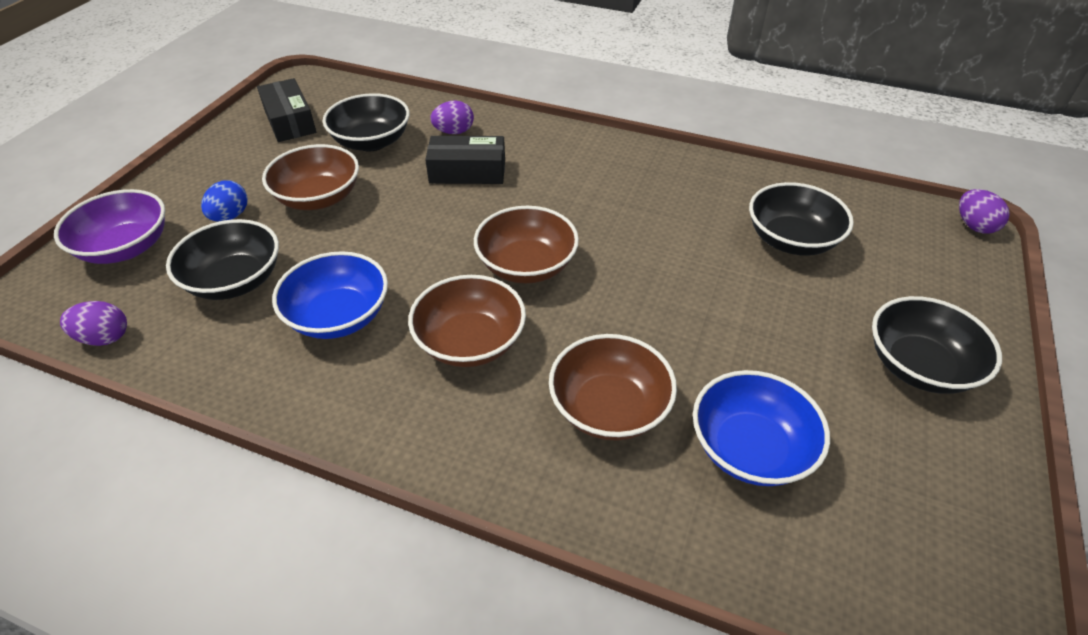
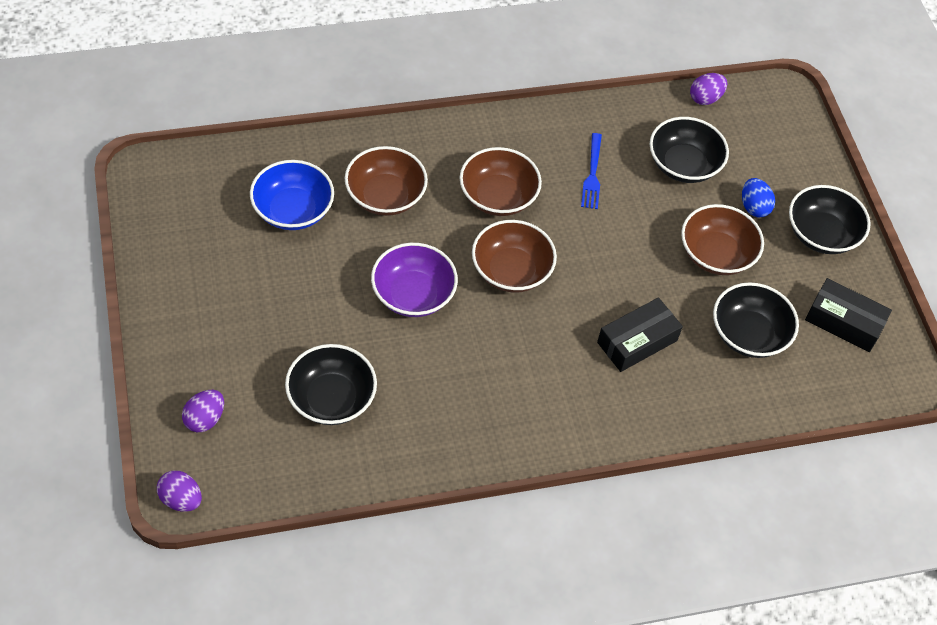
camera: 140 degrees right, 10 degrees up
purple bowl [54,189,165,264] -> purple bowl moved to [371,243,458,317]
blue bowl [272,251,388,339] -> blue fork [581,133,602,209]
purple egg [430,100,474,134] -> purple egg moved to [182,390,224,432]
black bowl [872,296,1002,394] -> black bowl moved to [789,185,871,254]

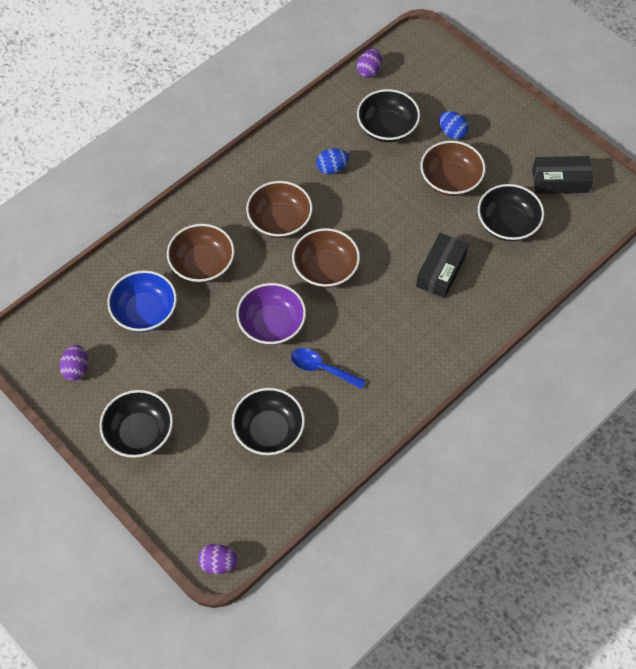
camera: 25 degrees left, 5 degrees up
purple egg [182,390,224,432] -> purple egg moved to [60,345,88,381]
blue fork [581,133,602,209] -> blue egg [316,148,349,174]
black bowl [789,185,871,254] -> black bowl moved to [99,390,173,458]
none -> blue spoon [291,348,366,389]

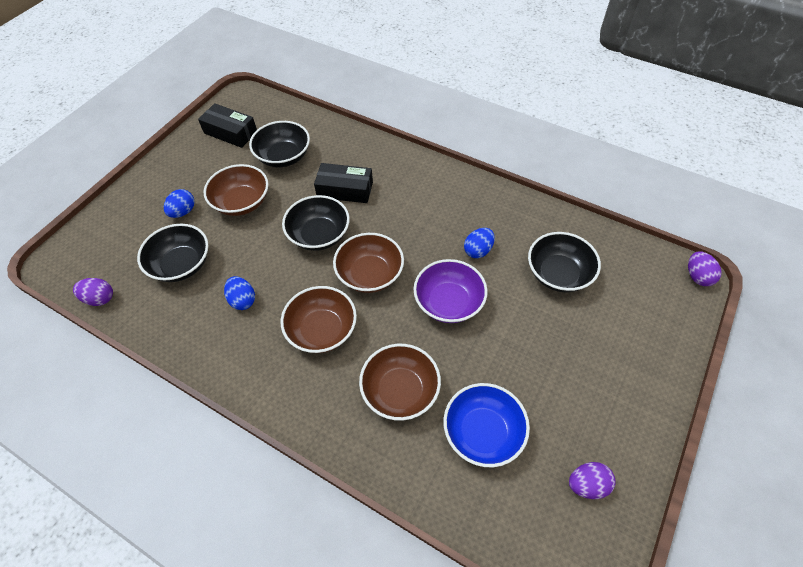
camera: 105 degrees left, 5 degrees down
black bowl [99,390,173,458] -> black bowl moved to [282,195,350,251]
blue spoon [291,348,366,389] -> blue egg [464,228,495,258]
black box [532,156,593,194] -> black box turned 45 degrees counterclockwise [198,103,257,148]

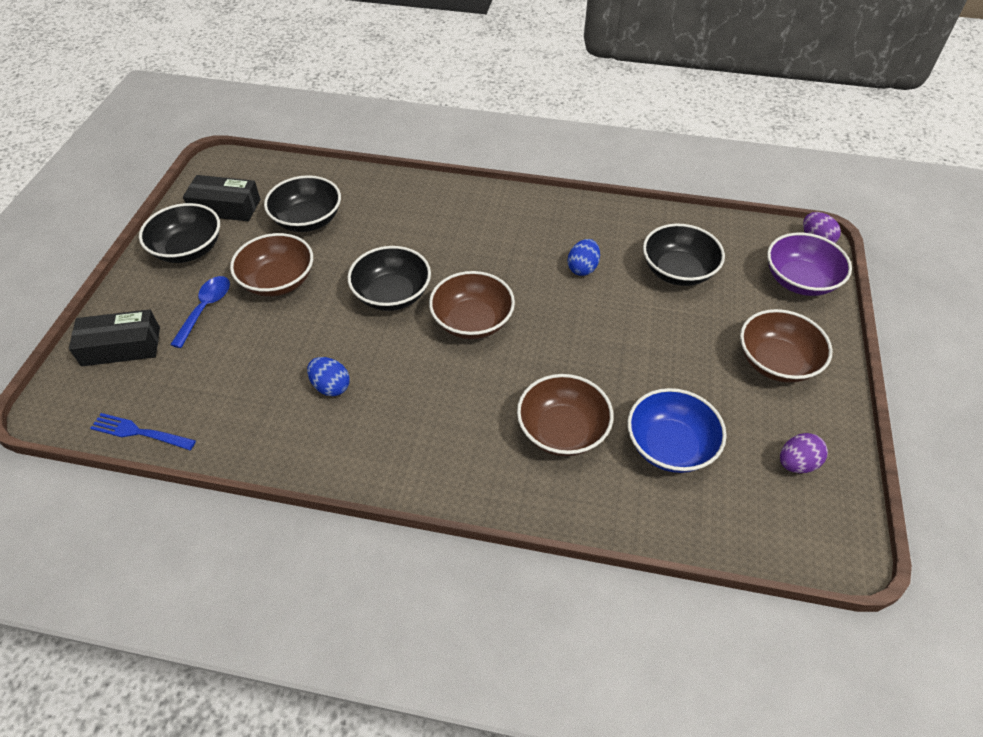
camera: 20 degrees left, 5 degrees down
purple egg [73,278,113,306] -> blue fork [90,413,196,450]
black bowl [137,224,208,282] -> black bowl moved to [139,203,220,263]
blue egg [164,189,195,218] -> blue spoon [170,276,230,348]
brown bowl [281,286,357,353] -> brown bowl moved to [740,309,833,383]
black box [314,163,373,203] -> black box moved to [69,309,160,366]
purple bowl [413,259,488,323] -> purple bowl moved to [767,233,852,296]

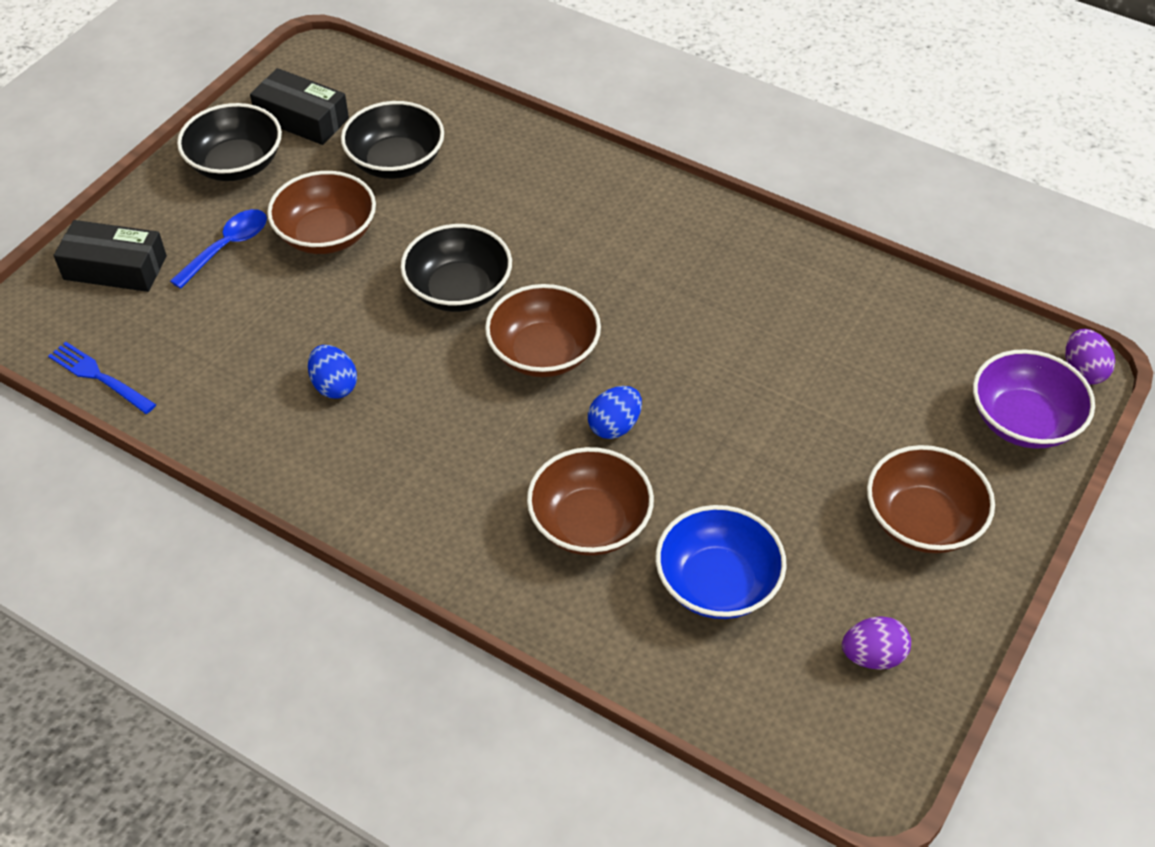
camera: 20 degrees right, 0 degrees up
blue egg [567,239,600,276] -> blue egg moved to [588,386,642,439]
black bowl [643,224,725,286] -> none

